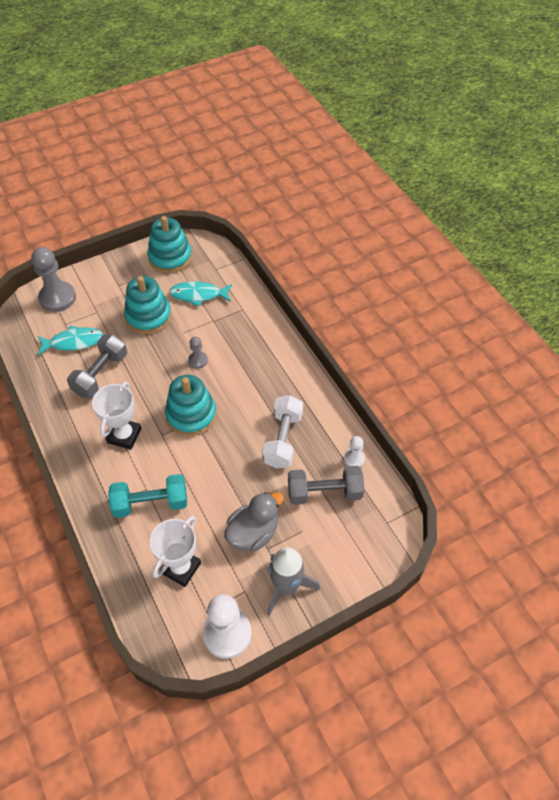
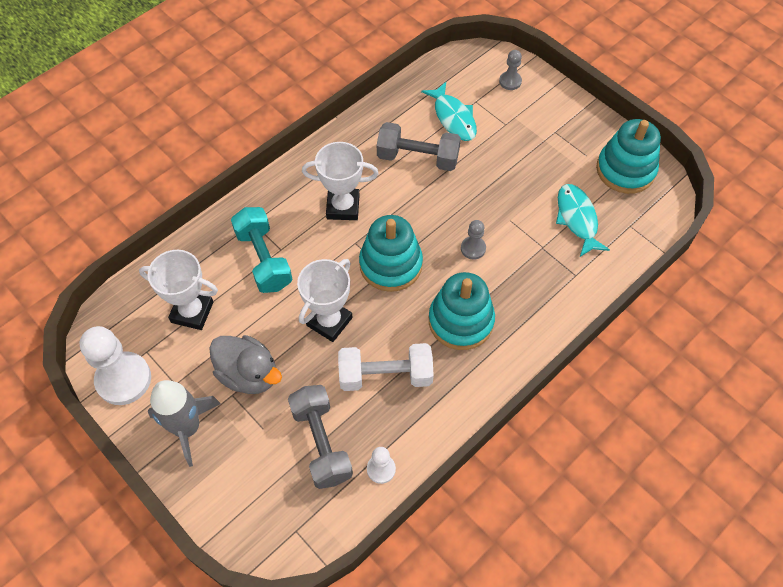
camera: 75 degrees right, 5 degrees up
grey pawn [31,247,76,312] -> grey pawn [499,50,522,90], size x0.50
turquoise stacking toy [124,276,172,334] -> turquoise stacking toy moved to [429,272,495,350]
none -> white trophy [297,259,353,342]

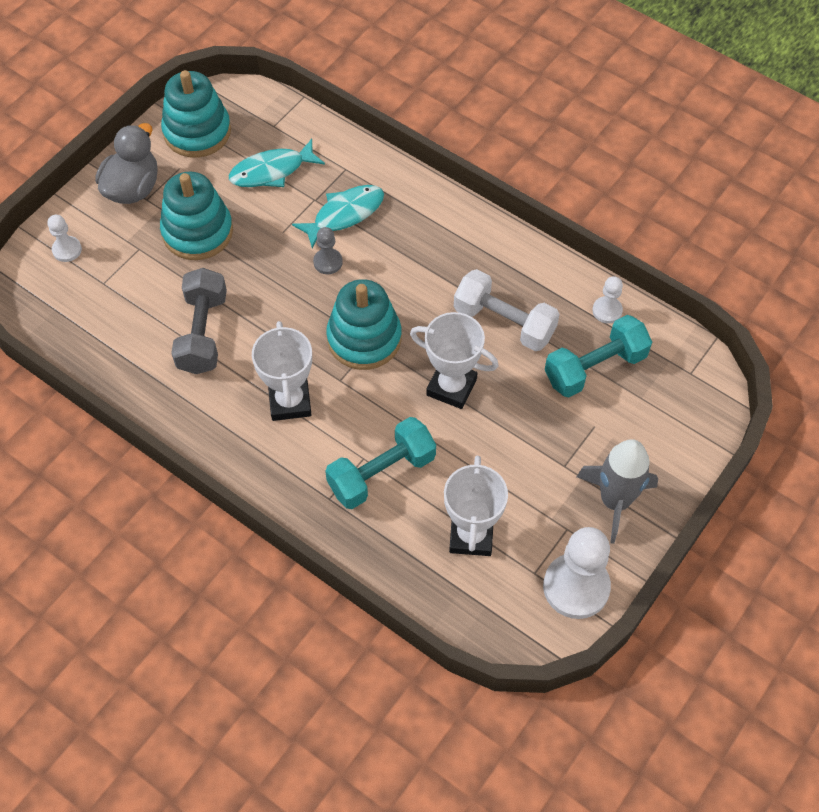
camera: 100 degrees left, 0 degrees up
grey duck [209,335,282,394] -> grey duck moved to [95,123,158,204]
grey dumbbell [288,385,353,489] -> turquoise dumbbell [545,315,652,397]
white dumbbell [338,343,434,391] -> white dumbbell turned 45 degrees counterclockwise [454,269,560,351]
turquoise fish [421,82,477,141] -> turquoise fish moved to [292,185,384,249]
turquoise stacking toy [429,272,495,350] -> turquoise stacking toy moved to [160,172,233,260]
grey pawn [499,50,522,90] -> white pawn [48,215,82,262]

